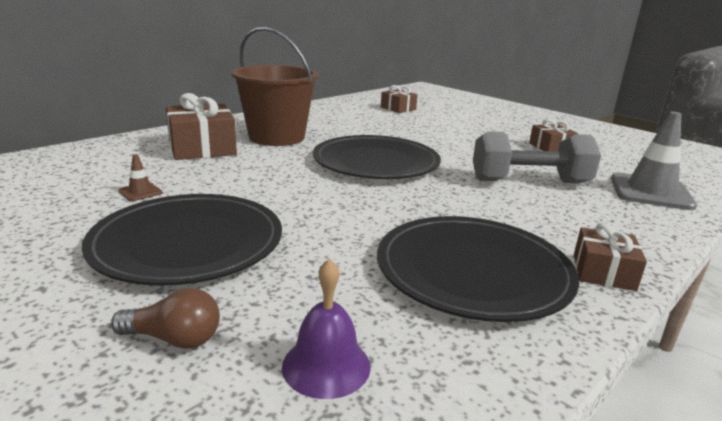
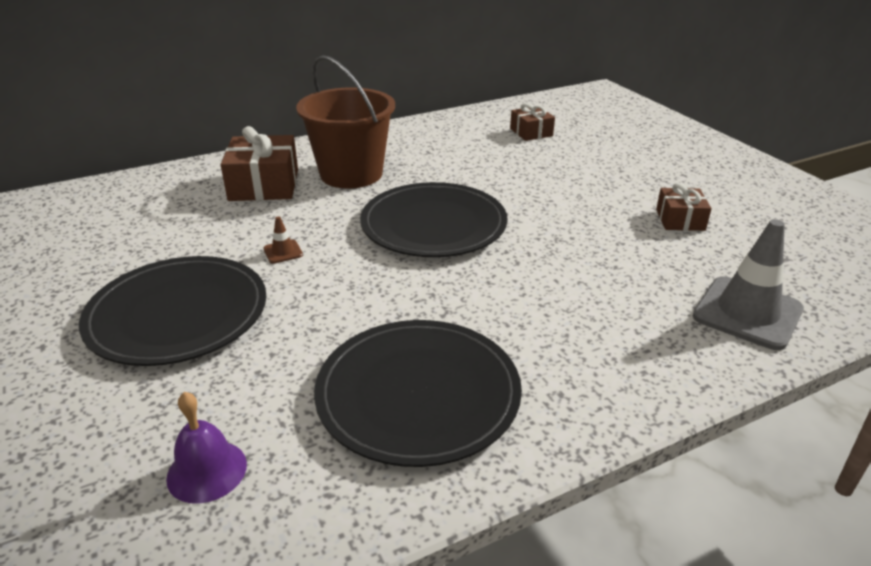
camera: 20 degrees right, 10 degrees up
brown light bulb [111,288,220,349] -> none
brown traffic cone [118,154,163,201] -> brown traffic cone moved to [263,216,303,264]
grey dumbbell [473,131,601,183] -> none
brown gift [574,223,647,291] -> none

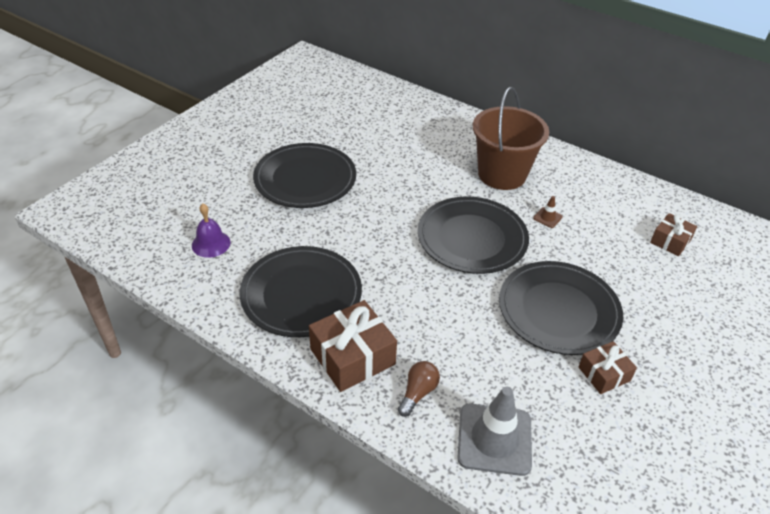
camera: 60 degrees right, 10 degrees up
brown gift [221,126,298,201] -> brown gift moved to [309,300,397,392]
brown traffic cone [263,216,303,264] -> brown traffic cone moved to [533,196,563,228]
none -> brown light bulb [398,361,440,417]
none -> black plate [499,261,623,355]

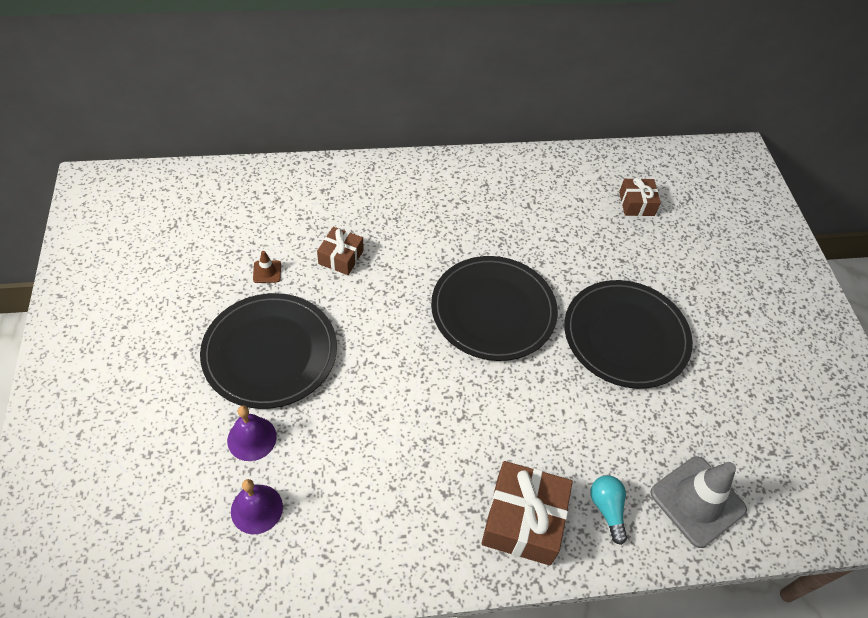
camera: 45 degrees left, 10 degrees up
black plate [240,246,362,337] -> none
brown light bulb [398,361,440,417] -> turquoise light bulb [590,475,627,545]
brown bucket [473,87,549,190] -> none
brown traffic cone [533,196,563,228] -> brown traffic cone moved to [253,251,281,283]
brown gift [578,341,637,394] -> brown gift moved to [317,227,364,275]
none -> purple bell [227,406,277,461]

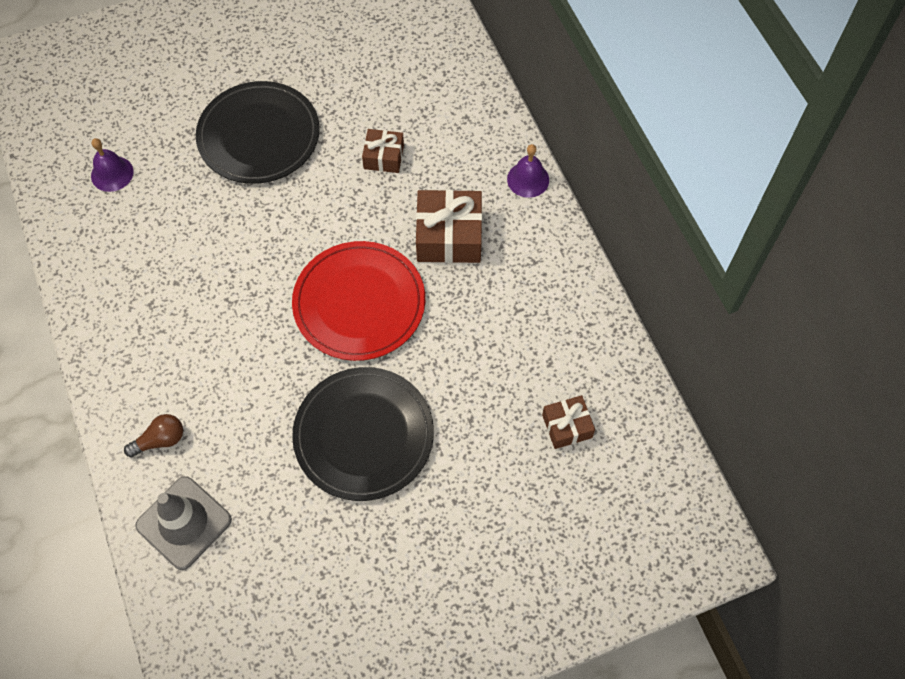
camera: 80 degrees right, 10 degrees up
purple bell [227,406,277,461] -> purple bell moved to [507,144,549,198]
brown traffic cone [253,251,281,283] -> none
black plate [431,256,558,361] -> red plate [292,241,425,361]
brown gift [481,461,573,566] -> brown gift moved to [416,190,482,263]
turquoise light bulb [590,475,627,545] -> brown light bulb [124,414,183,457]

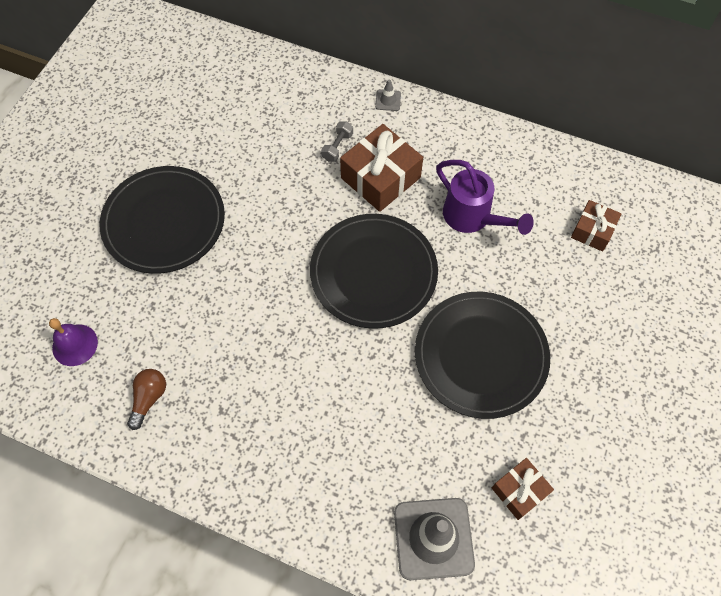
camera: 45 degrees left, 0 degrees up
brown light bulb [124,414,183,457] -> brown light bulb moved to [127,369,166,430]
red plate [292,241,425,361] -> black plate [310,214,438,329]
brown gift [362,129,404,173] -> brown gift moved to [492,458,554,520]
purple bell [507,144,549,198] -> grey traffic cone [375,79,401,111]
none -> grey dumbbell [321,121,353,162]
none -> purple watering can [436,160,534,235]

